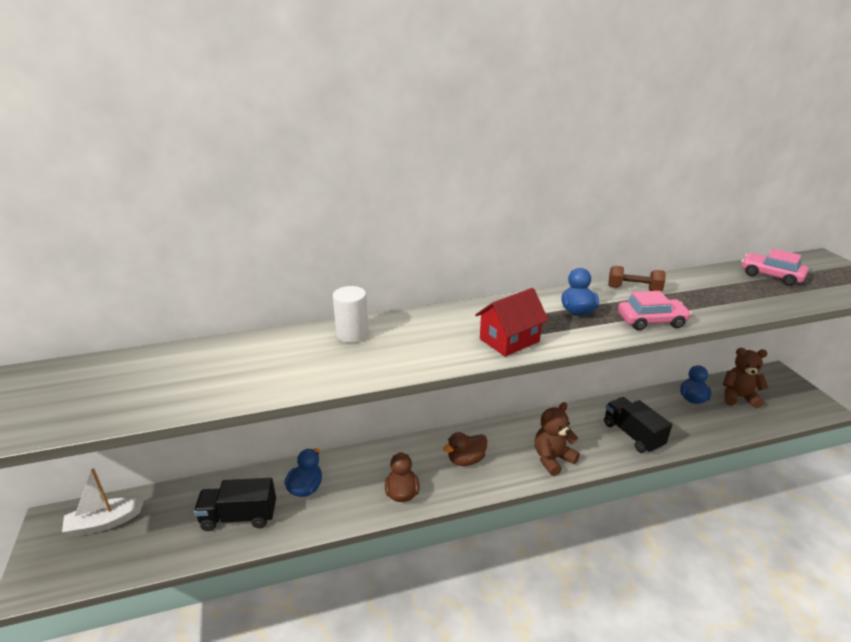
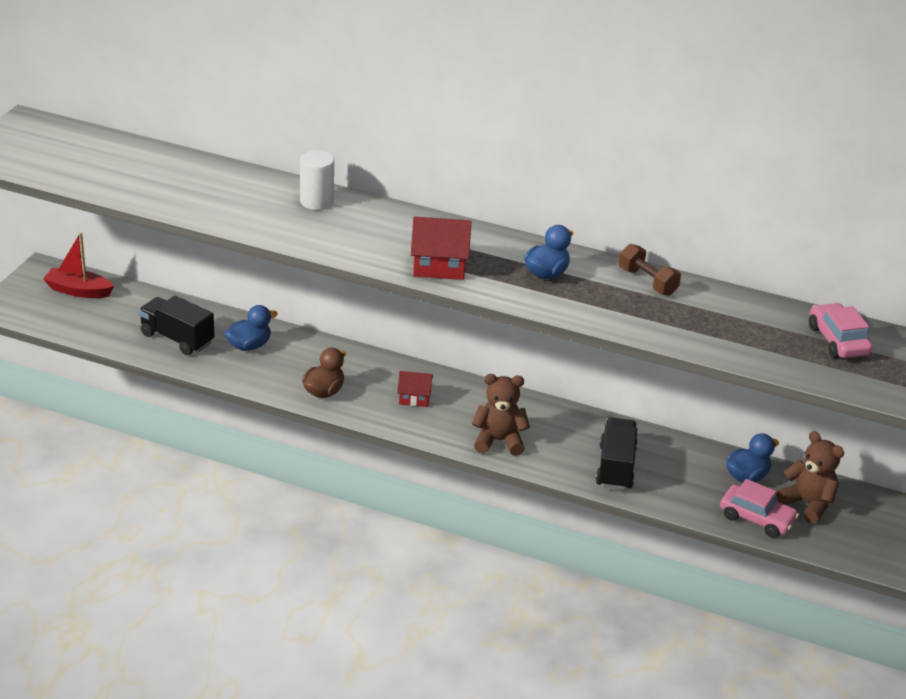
camera: 35 degrees right, 5 degrees up
white boat [62,468,144,536] -> red boat [43,233,114,298]
brown duck [443,432,488,466] -> red house [397,371,433,407]
pink car [618,291,692,331] -> pink car moved to [720,479,799,538]

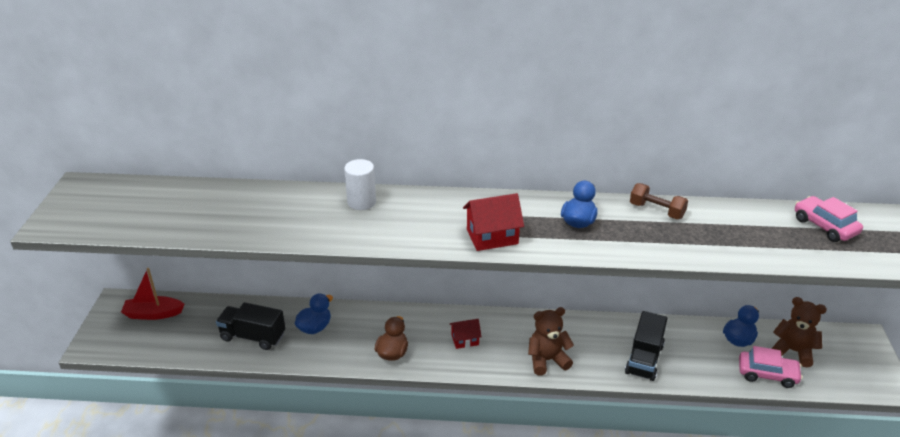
camera: 15 degrees left, 0 degrees up
black truck [596,417,638,490] -> black truck turned 150 degrees counterclockwise [625,311,668,381]

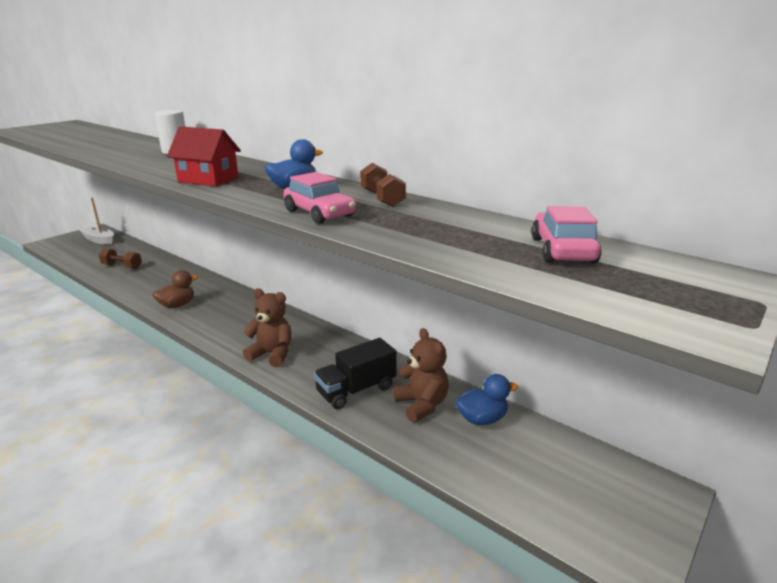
camera: 35 degrees right, 10 degrees down
red boat [121,268,184,320] -> white boat [79,198,114,245]
black truck [216,302,285,350] -> brown dumbbell [99,248,142,269]
blue duck [295,293,333,334] -> none
red house [450,319,482,349] -> none
pink car [739,346,803,388] -> pink car moved to [283,172,356,224]
brown teddy bear [771,297,827,367] -> brown teddy bear moved to [393,328,449,422]

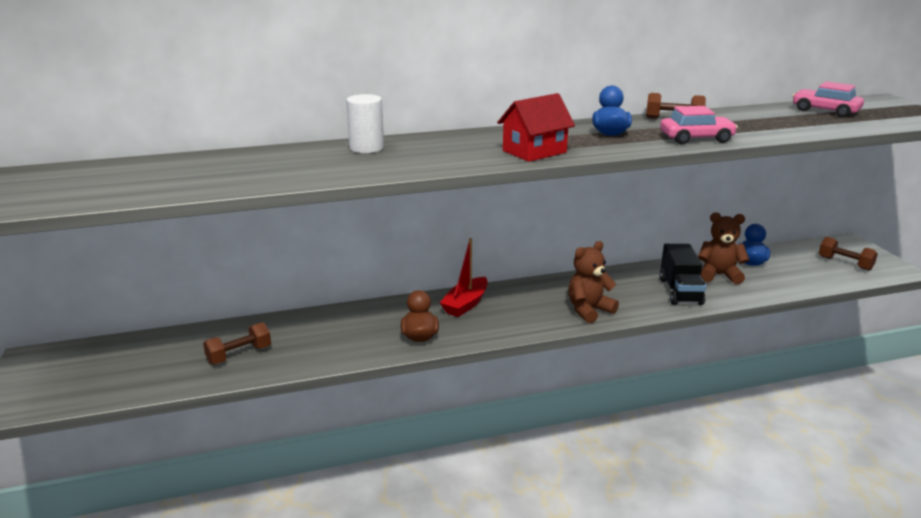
camera: 55 degrees left, 0 degrees up
white boat [79,198,114,245] -> none
none -> red boat [440,238,488,317]
none -> brown dumbbell [819,237,878,271]

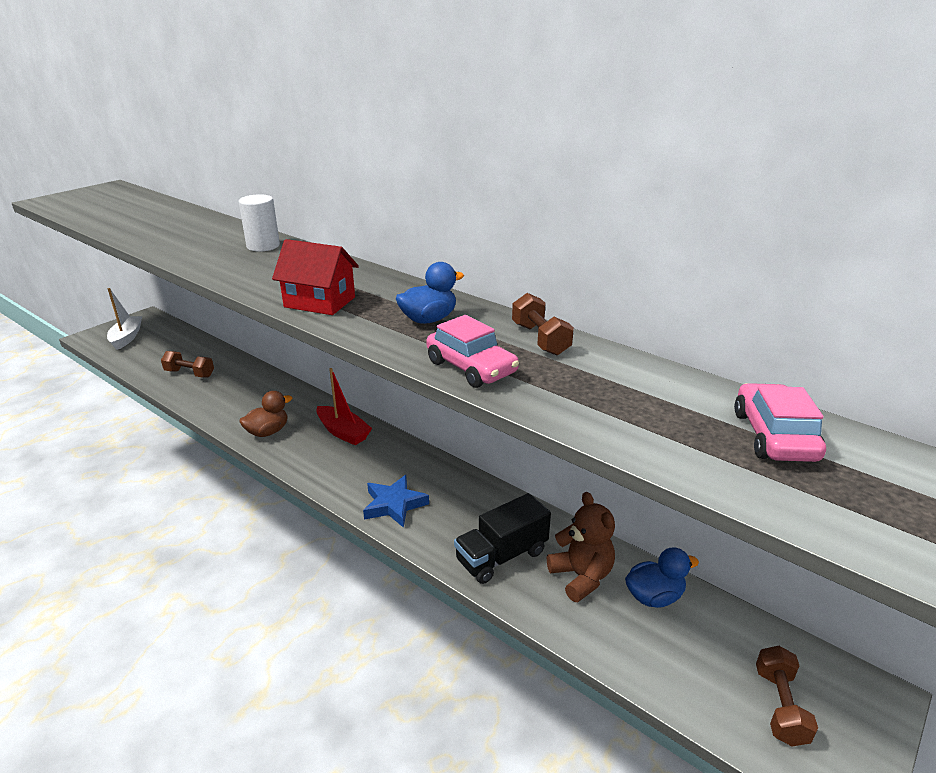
camera: 55 degrees right, 5 degrees up
red boat [440,238,488,317] -> red boat turned 135 degrees counterclockwise [316,368,372,445]
brown teddy bear [568,241,619,323] -> blue star [363,475,429,528]
none -> white boat [107,288,142,350]

